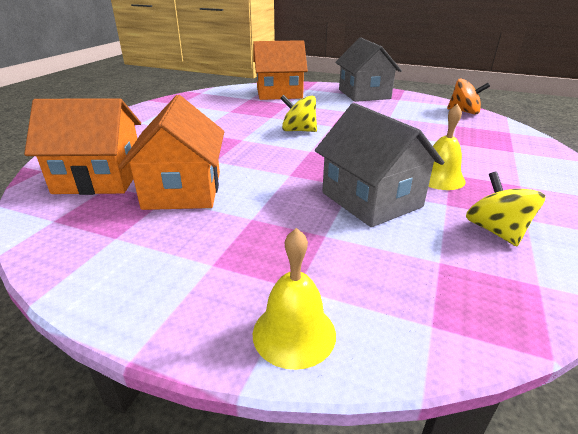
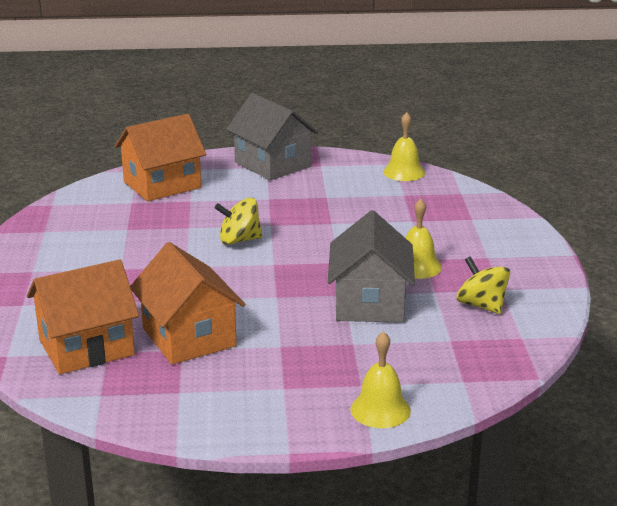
camera: 25 degrees left, 5 degrees down
grey house [315,103,444,227] -> grey house turned 60 degrees clockwise [328,210,415,323]
orange spinning top [447,78,490,114] -> yellow bell [383,112,425,181]

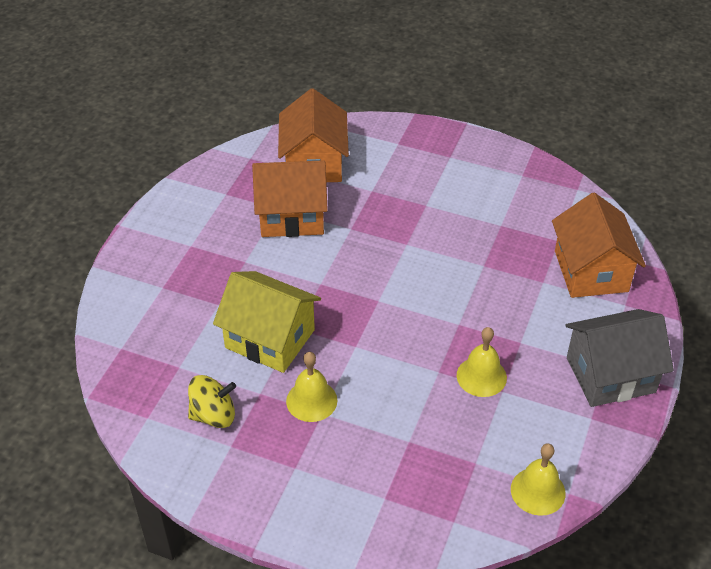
camera: 115 degrees right, 20 degrees up
yellow spinning top [215,198,262,245] -> none
grey house [328,210,415,323] -> yellow house [213,271,321,373]
yellow bell [350,331,411,428] -> yellow bell moved to [457,327,507,397]

